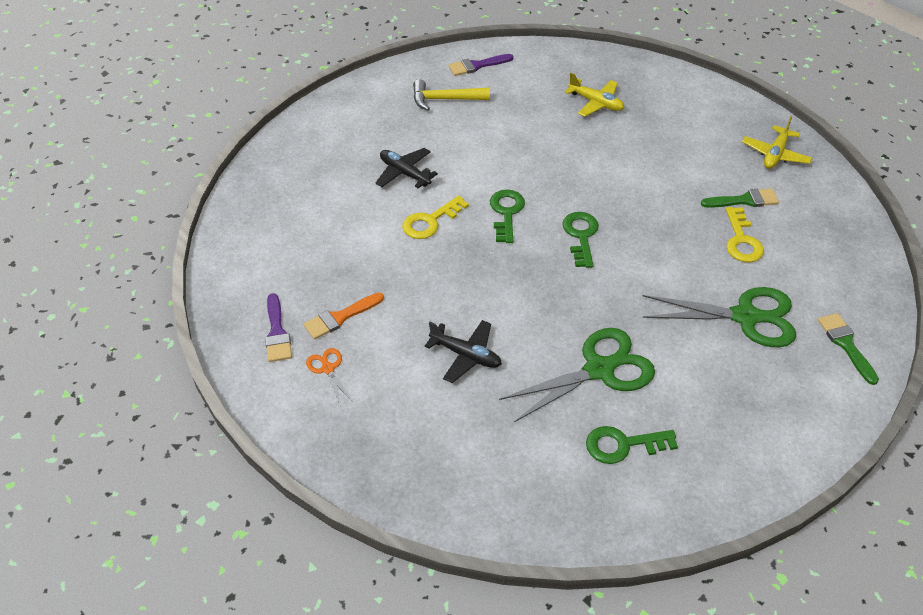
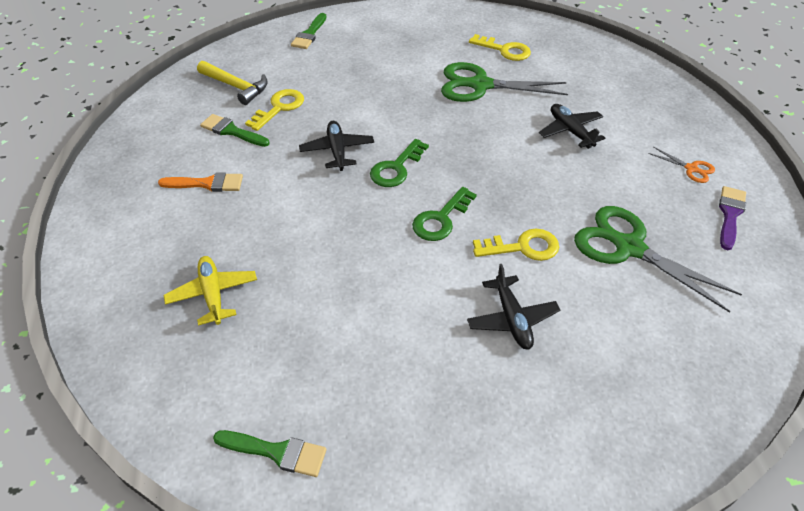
camera: 145 degrees left, 0 degrees up
orange brush [303,292,384,340] -> orange brush moved to [158,172,243,192]
orange scissors [306,348,353,404] -> orange scissors turned 60 degrees counterclockwise [648,147,715,183]
yellow hammer [413,79,490,111] -> yellow hammer moved to [197,61,268,105]
purple brush [448,54,514,76] -> green brush [213,430,327,477]
green key [586,426,678,464] -> yellow key [469,34,531,61]
green scissors [642,287,796,347] -> green scissors moved to [574,206,742,313]
yellow plane [742,117,812,169] -> none
none -> black plane [299,121,374,171]

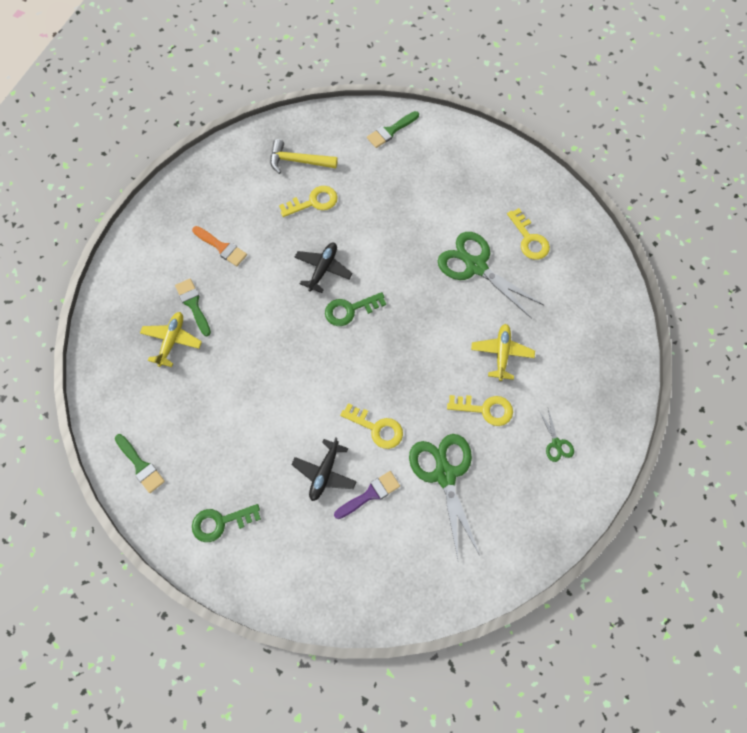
camera: 35 degrees right, 20 degrees up
yellow hammer [197,61,268,105] -> yellow hammer turned 120 degrees clockwise [270,139,338,174]
green brush [200,114,270,147] -> green brush moved to [175,279,211,336]
green key [412,187,477,241] -> green key moved to [192,504,261,542]
black plane [539,104,605,149] -> yellow plane [471,324,535,381]
orange scissors [648,147,715,183] -> green scissors [539,409,574,462]
purple brush [719,186,746,250] -> purple brush moved to [334,471,400,519]
none -> yellow key [447,395,513,426]

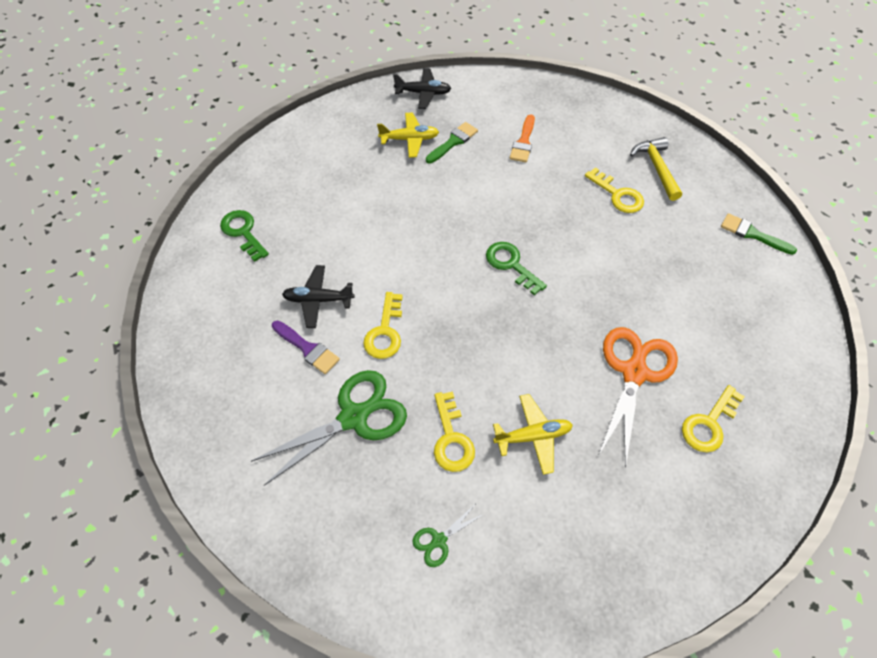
camera: 70 degrees right, 10 degrees down
green brush [115,434,165,493] -> none
black plane [294,242,353,293] -> black plane moved to [393,68,451,109]
green scissors [438,232,544,319] -> orange scissors [598,327,678,468]

